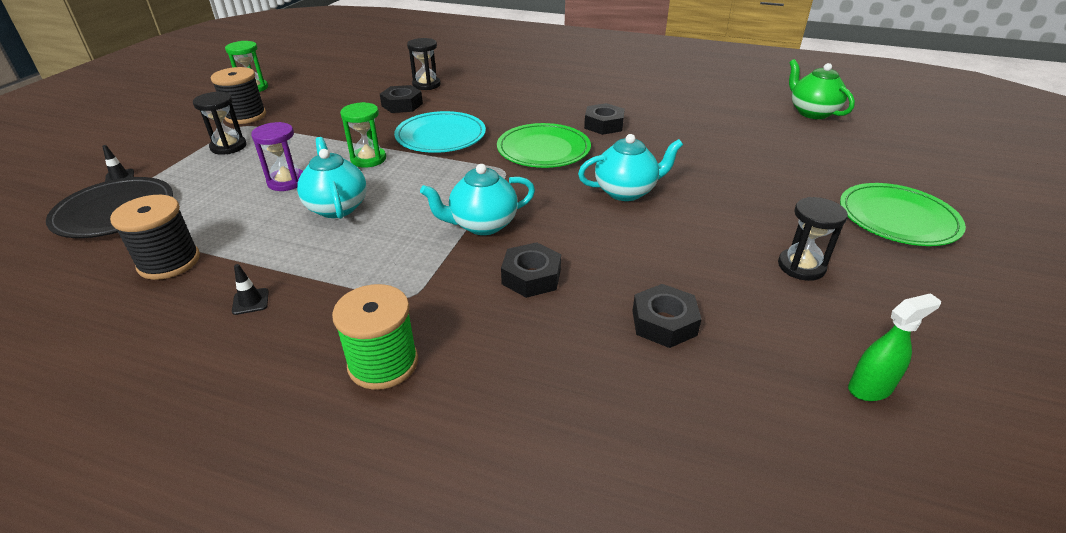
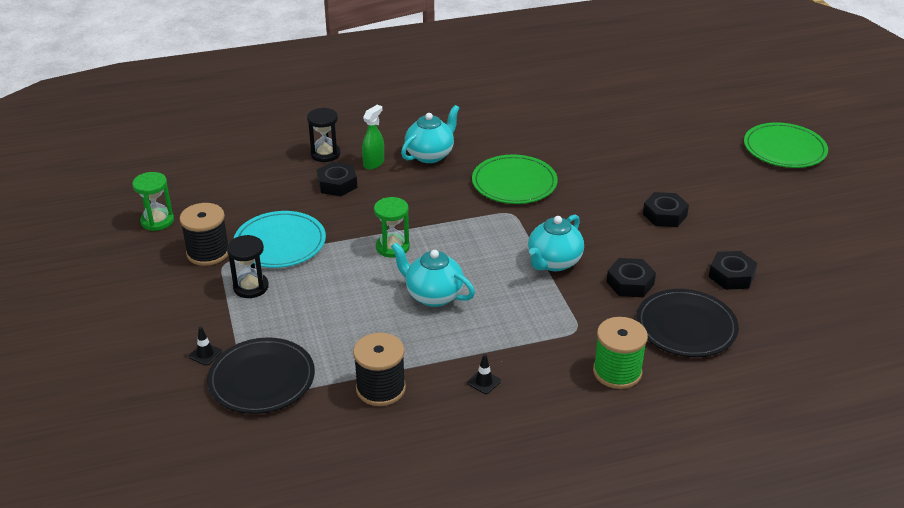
camera: 35 degrees left, 0 degrees up
purple hourglass [251,122,303,191] -> none
turquoise plate [394,111,486,153] -> turquoise plate moved to [234,211,326,268]
turquoise teapot [578,134,683,201] -> turquoise teapot moved to [401,105,459,163]
black nut [584,103,625,135] -> black nut moved to [643,192,689,227]
black hourglass [778,197,848,281] -> none
green teapot [789,59,855,119] -> none
green spray bottle [848,293,941,401] -> green spray bottle moved to [362,105,384,170]
none -> black plate [636,289,739,357]

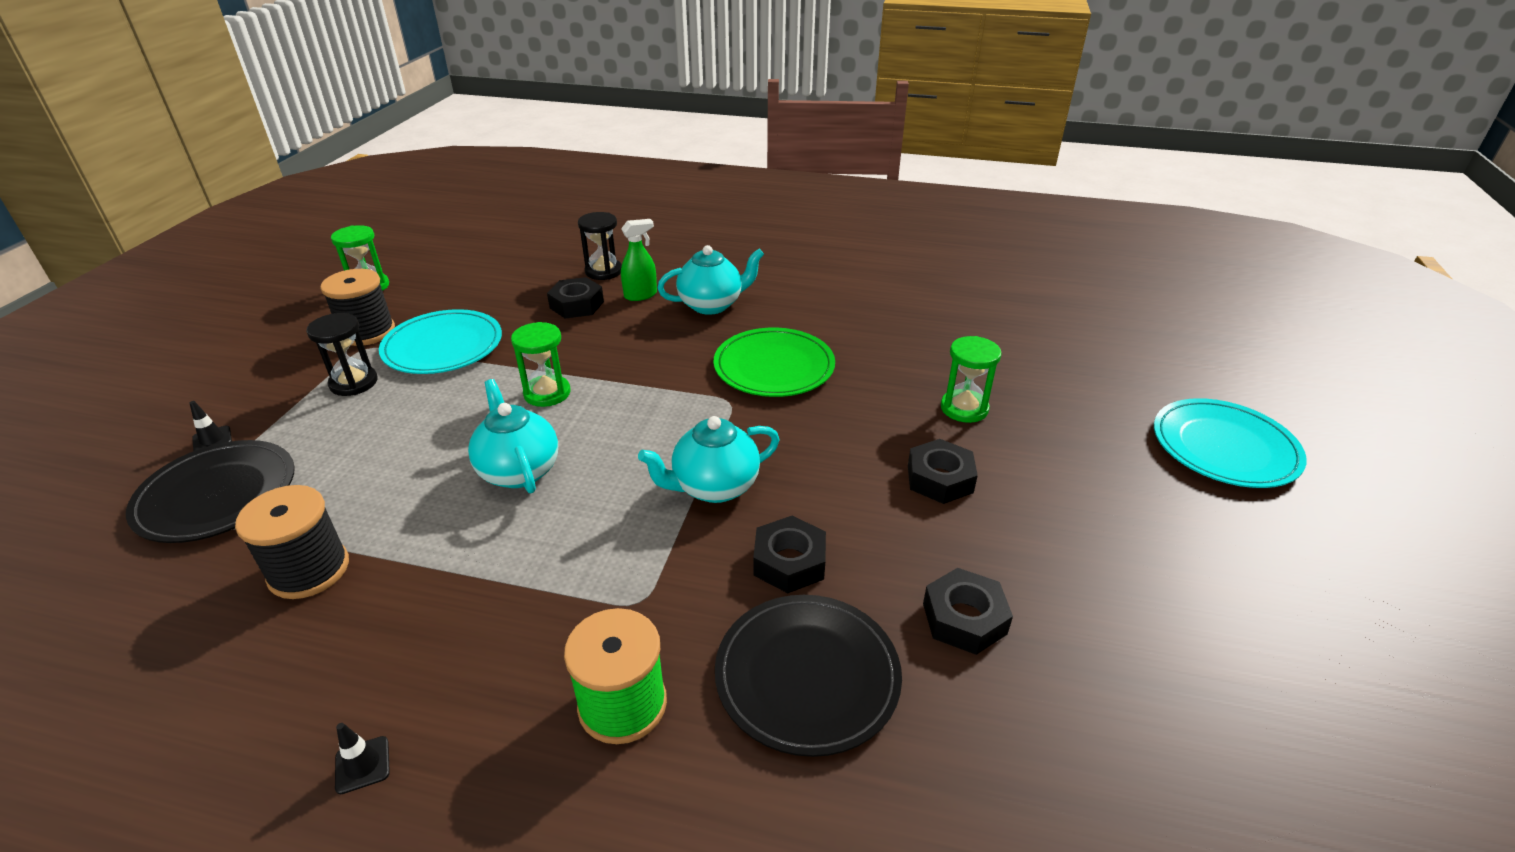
camera: 30 degrees right, 0 degrees up
black traffic cone [467,354,501,394] -> black traffic cone moved to [335,723,390,794]
green plate [744,123,828,168] -> turquoise plate [1154,398,1307,488]
none -> green hourglass [941,336,1002,423]

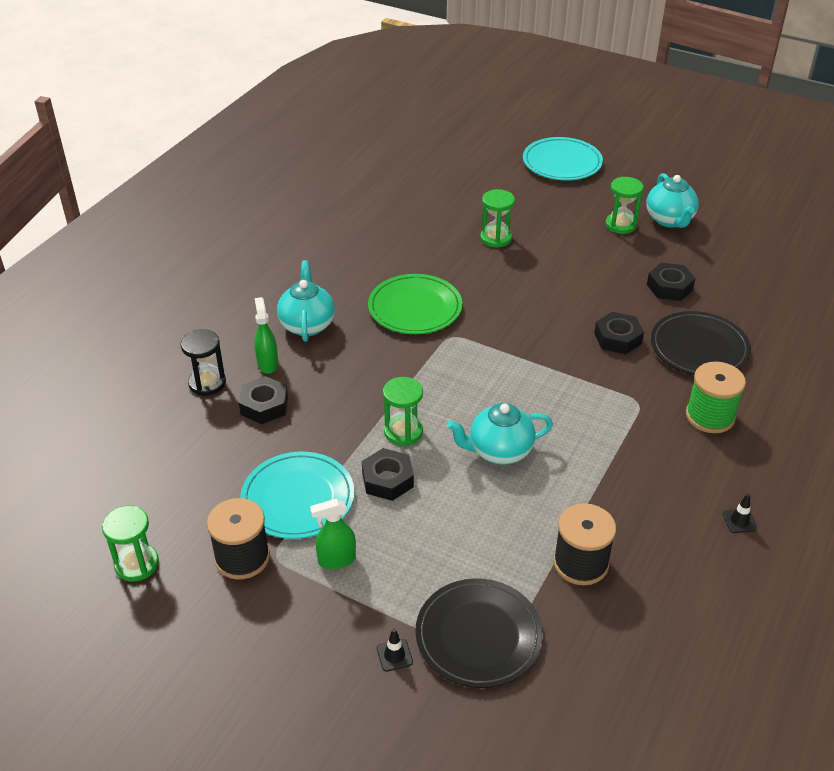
camera: 75 degrees left, 5 degrees up
black hourglass [306,313,378,396] -> green spray bottle [310,499,356,569]
turquoise teapot [638,416,780,503] -> turquoise teapot moved to [646,173,699,228]
black nut [908,439,978,504] -> black nut moved to [362,448,414,501]
none -> green hourglass [605,177,643,234]

